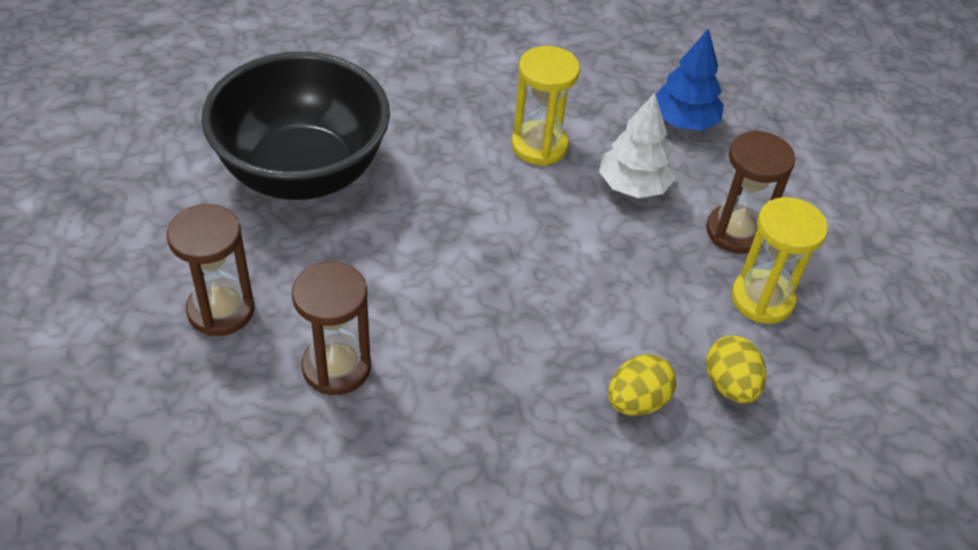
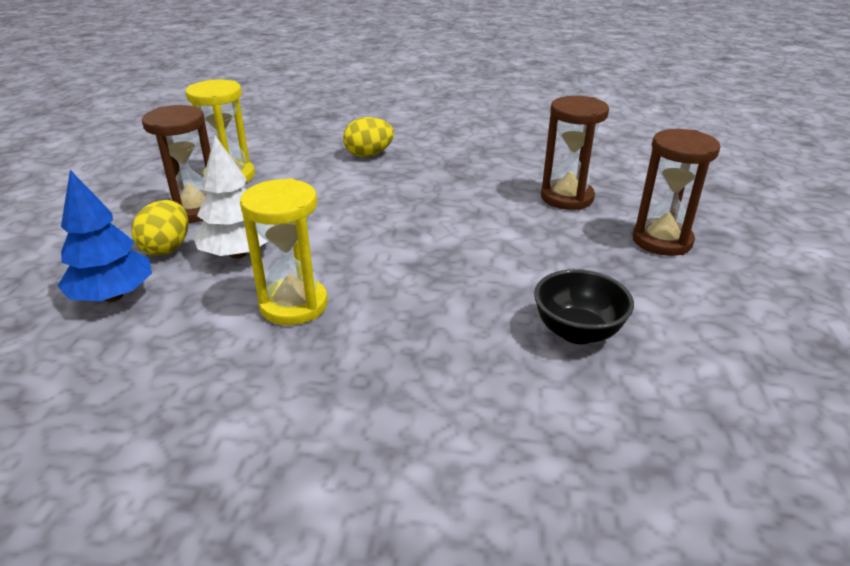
camera: 155 degrees left, 15 degrees down
black bowl [201,52,390,200] -> black bowl [534,269,634,344], size x0.45
yellow egg [706,336,766,404] -> yellow egg moved to [131,200,188,256]

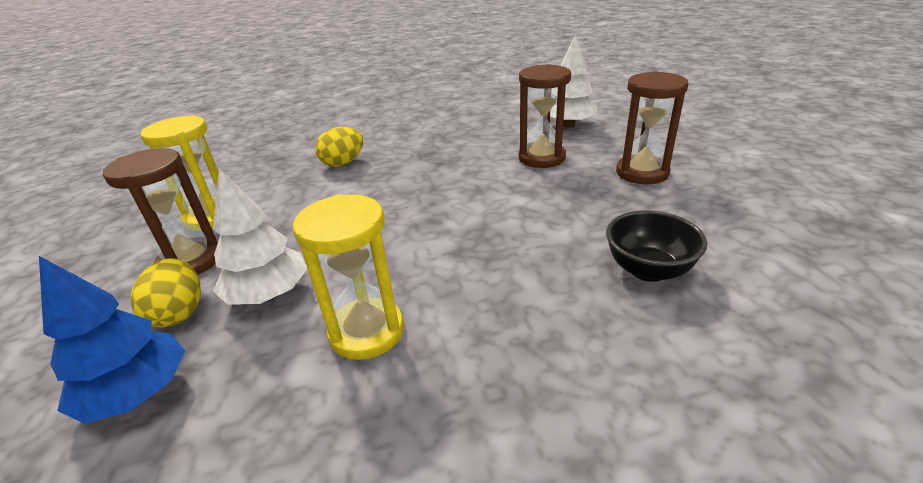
camera: 20 degrees left, 0 degrees up
none -> white tree [550,34,598,128]

